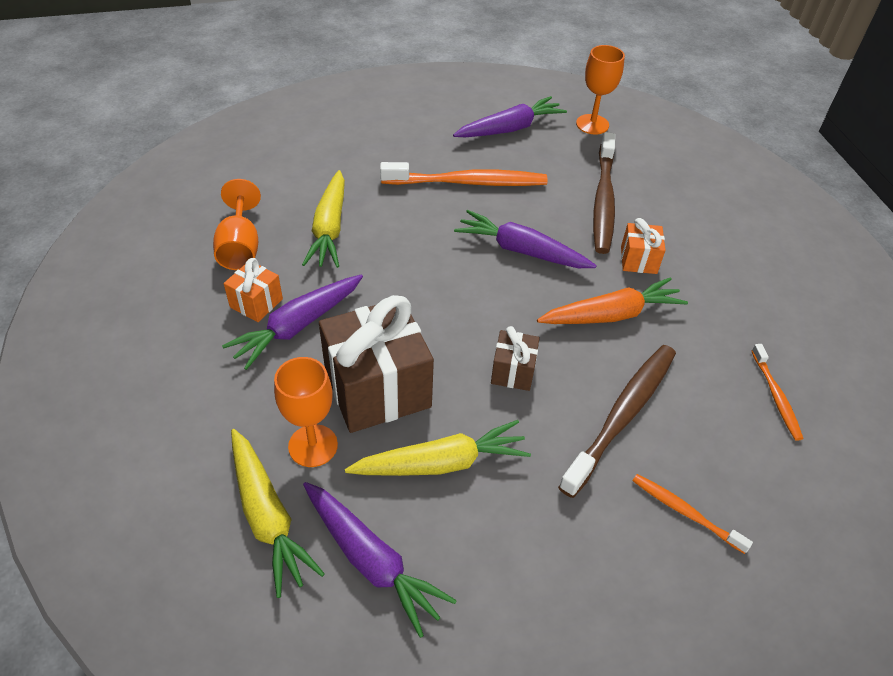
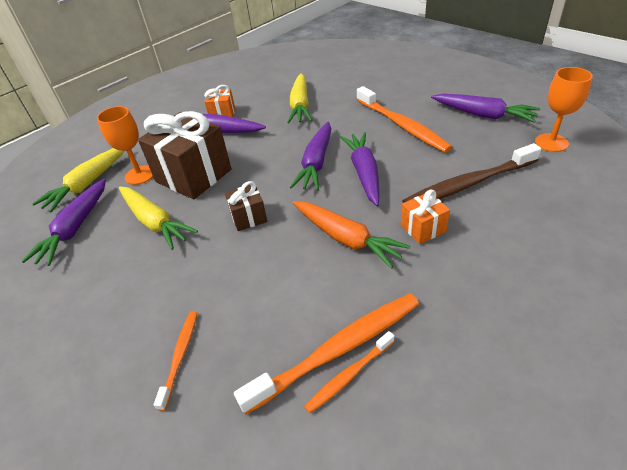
camera: 65 degrees right, 5 degrees down
orange goblet [213,179,261,270] -> none
yellow carrot [302,170,345,268] -> yellow carrot turned 60 degrees counterclockwise [287,73,312,123]
brown toothbrush [558,345,676,498] -> none
none -> orange toothbrush [234,293,419,415]
none -> purple carrot [290,122,331,190]

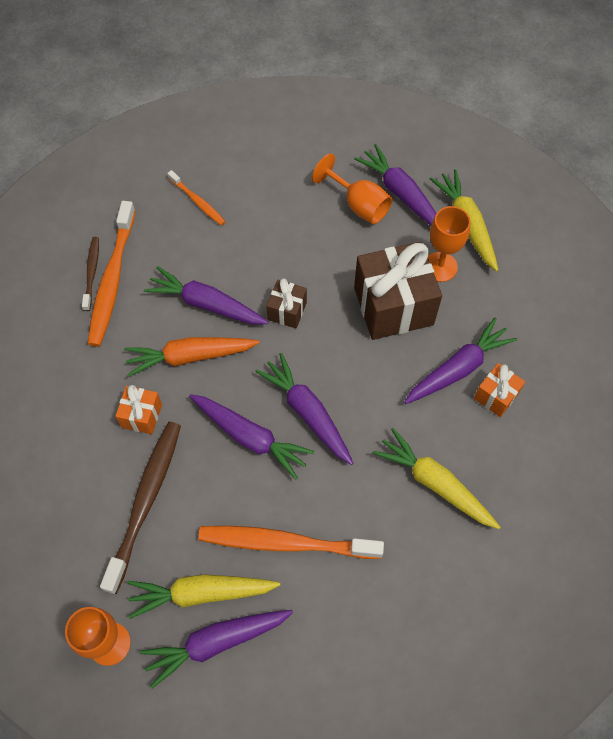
camera: 125 degrees right, 20 degrees up
yellow carrot [119,186,198,250] -> yellow carrot moved to [128,574,280,619]
orange toothbrush [304,331,394,413] -> brown toothbrush [82,237,99,311]
none -> purple carrot [144,266,269,325]
none -> orange goblet [312,154,393,224]

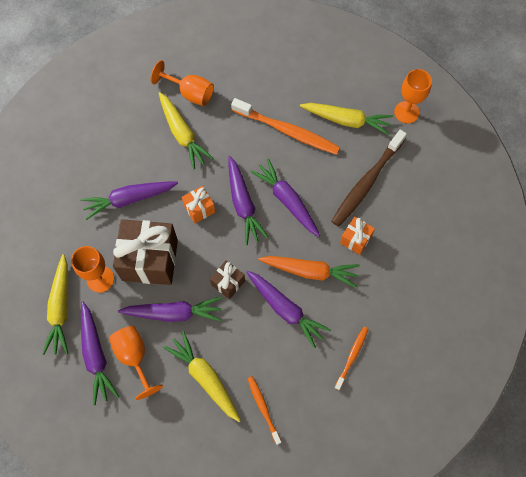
camera: 160 degrees left, 5 degrees up
brown toothbrush [82,237,99,311] -> none
orange toothbrush [88,201,135,347] -> orange toothbrush [334,327,368,390], size x0.53
purple carrot [140,610,293,689] -> purple carrot moved to [118,297,221,322]
orange gift [474,363,525,417] -> orange gift moved to [182,186,215,223]
none -> orange goblet [151,60,214,106]
none -> yellow carrot [164,331,241,422]

